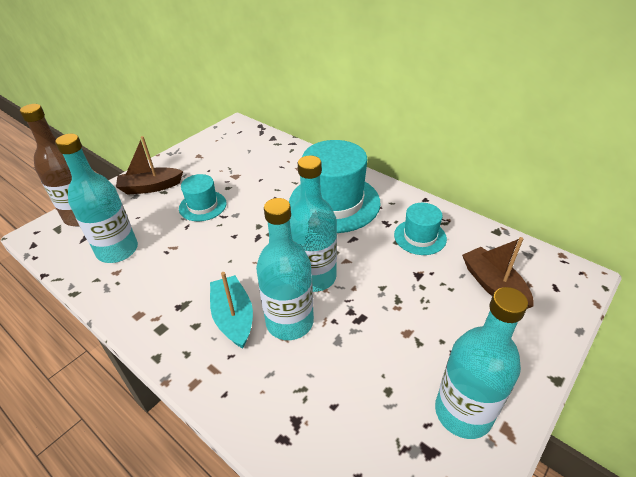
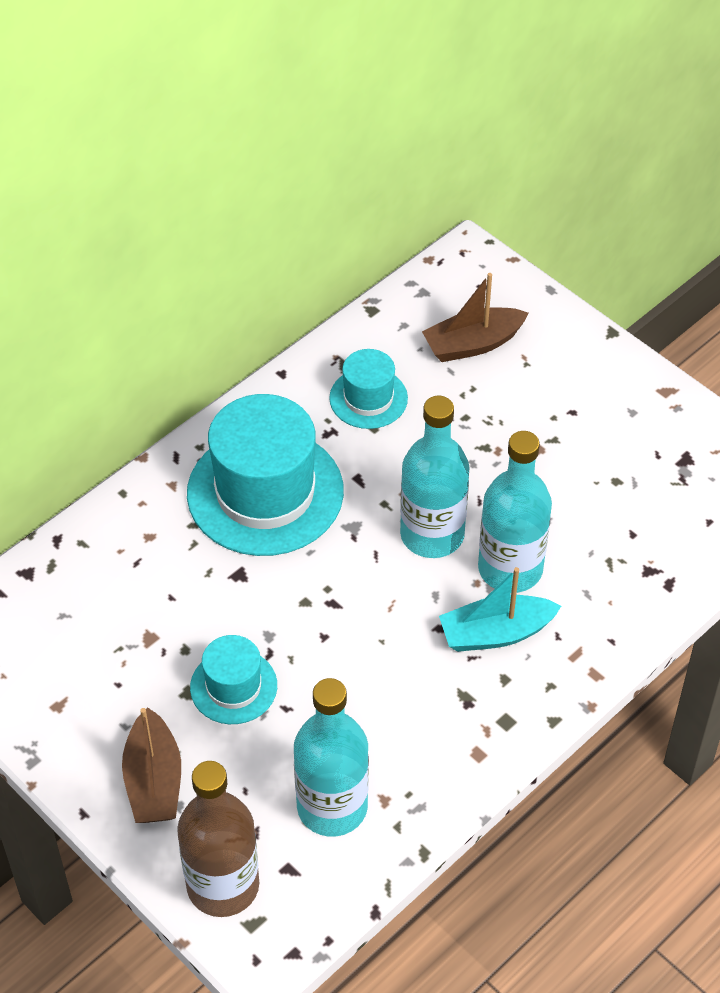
camera: 85 degrees left, 10 degrees up
turquoise bottle [435,287,528,439] -> none

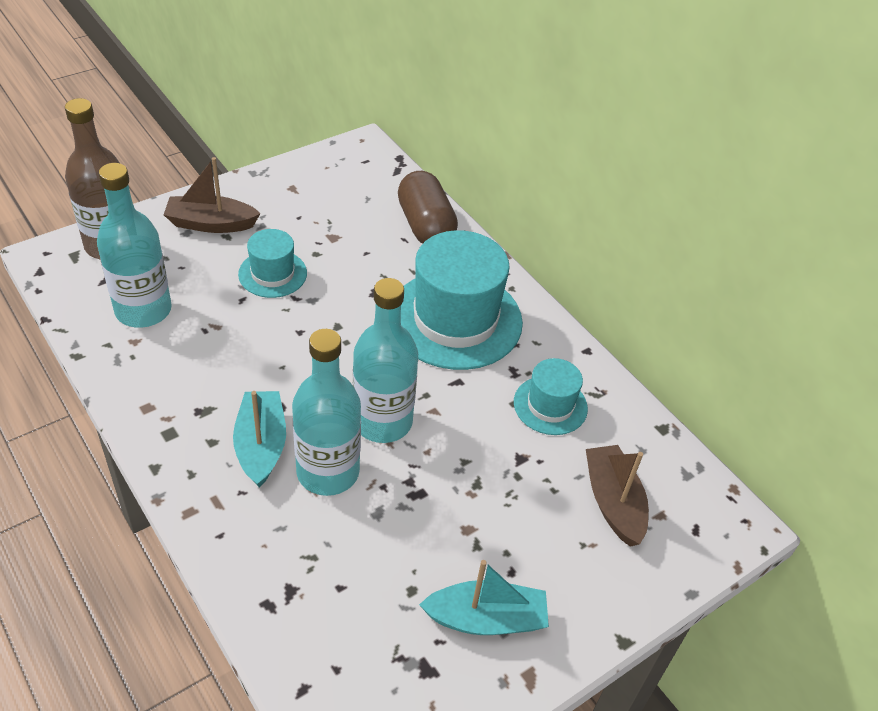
camera: 95 degrees right, 5 degrees down
none -> brown capsule [398,171,458,244]
none -> turquoise boat [419,560,549,635]

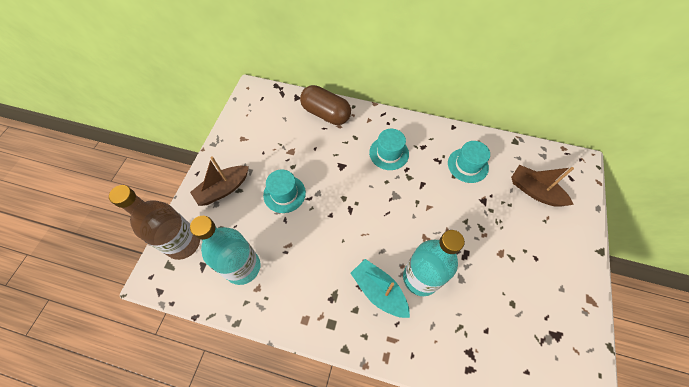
camera: 35 degrees left, 15 degrees up
turquoise bottle [353,278,418,443] -> none
turquoise hat [401,230,523,370] -> turquoise hat [369,129,409,170], size x0.52
turquoise boat [419,560,549,635] -> none

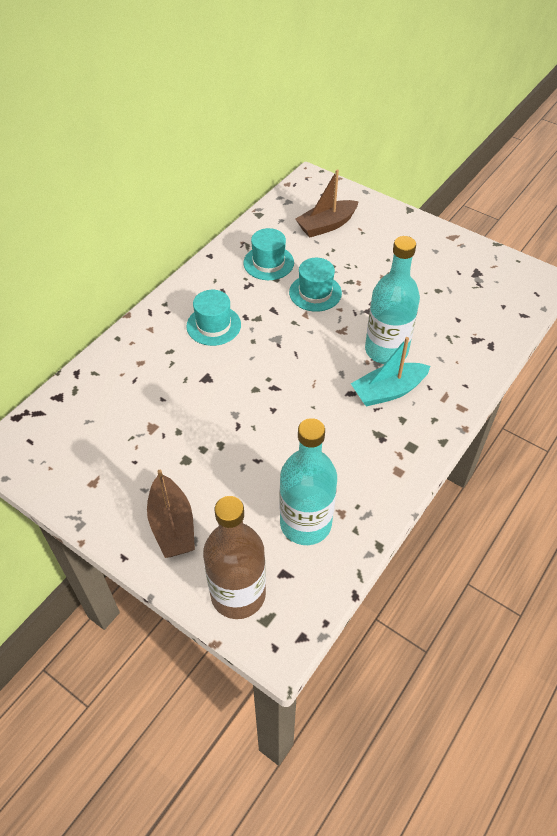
camera: 70 degrees left, 10 degrees down
turquoise hat [263,170,306,213] -> turquoise hat moved to [289,258,342,312]
brown capsule [300,85,351,125] -> none

